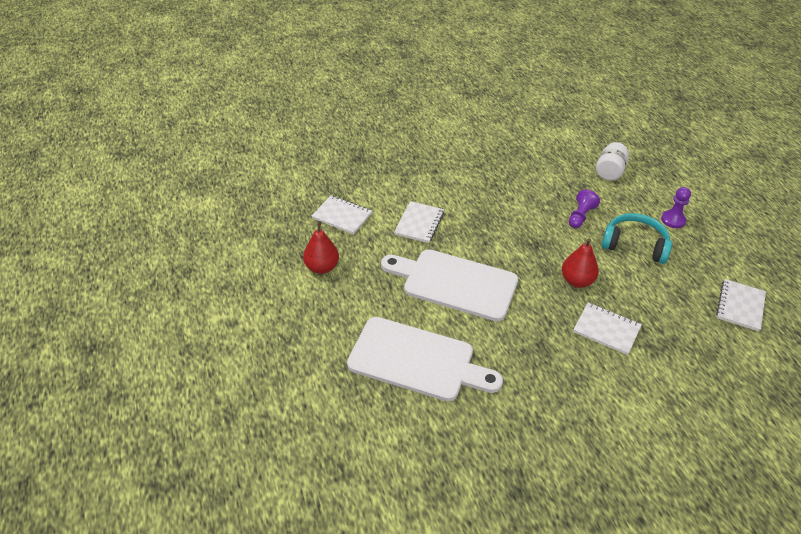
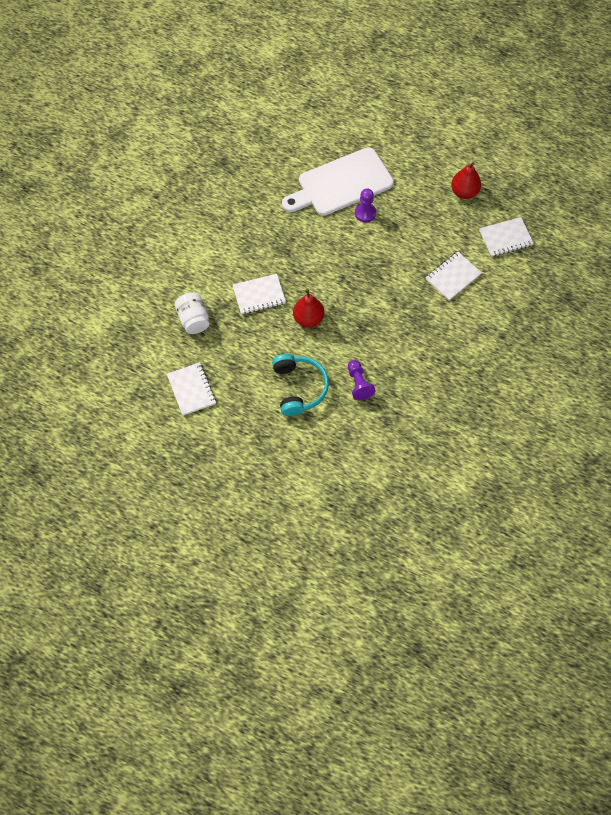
camera: 135 degrees right, 20 degrees up
white cutting board [381,249,518,321] -> none
white notebook [394,201,444,243] -> white notebook turned 75 degrees clockwise [425,252,482,300]
white jar [596,142,629,181] -> white jar moved to [175,292,209,334]
turquoise headphones [601,213,672,264] -> turquoise headphones turned 75 degrees counterclockwise [272,354,329,416]
purple pawn [661,187,691,228] -> purple pawn moved to [355,188,376,222]

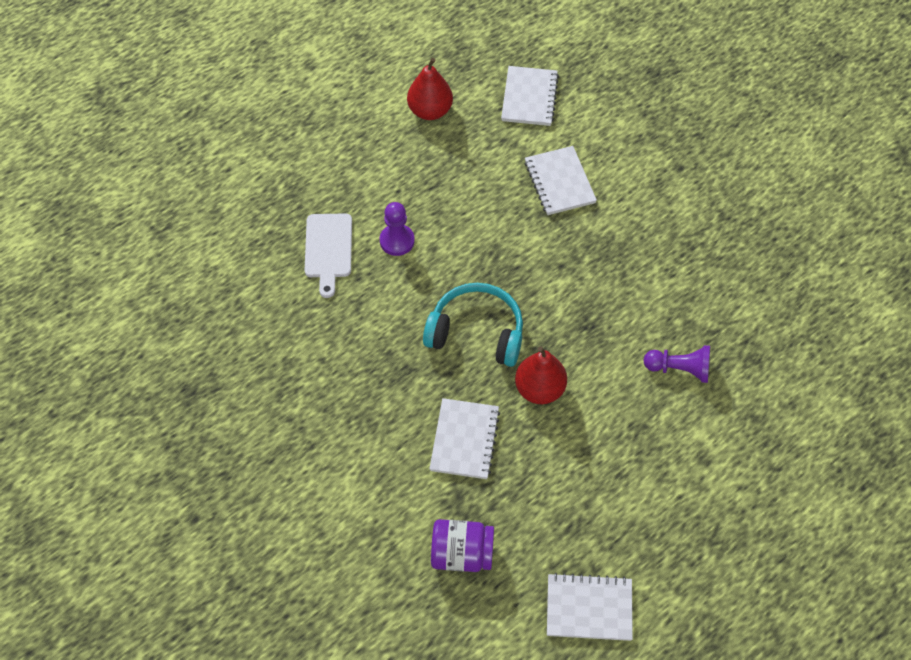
camera: 65 degrees left, 5 degrees down
white jar [175,292,209,334] -> purple jar [431,519,494,572]
turquoise headphones [272,354,329,416] -> turquoise headphones moved to [423,283,523,367]
white cutting board [282,147,394,216] -> white cutting board [305,213,352,298], size x0.53

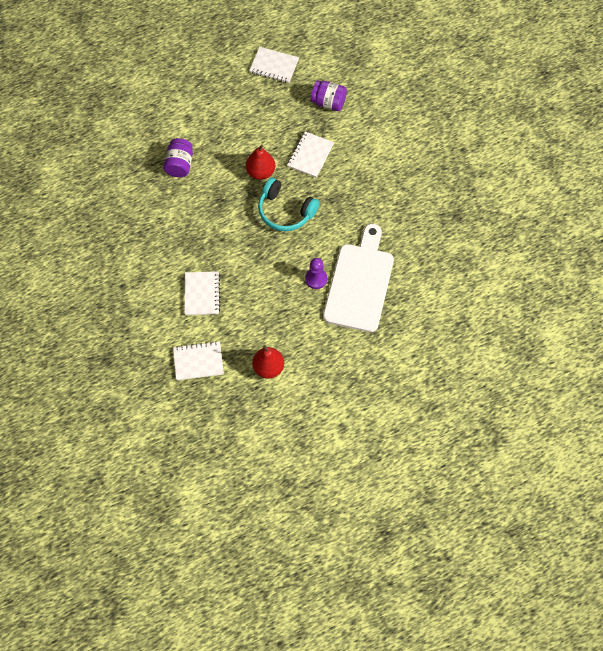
camera: 165 degrees left, 5 degrees up
white cutting board [305,213,352,298] -> white cutting board [323,224,394,332], size x1.90
white notebook [501,66,559,126] -> white notebook turned 60 degrees clockwise [173,341,224,380]
purple pawn [644,345,710,383] -> purple jar [163,138,193,177]

